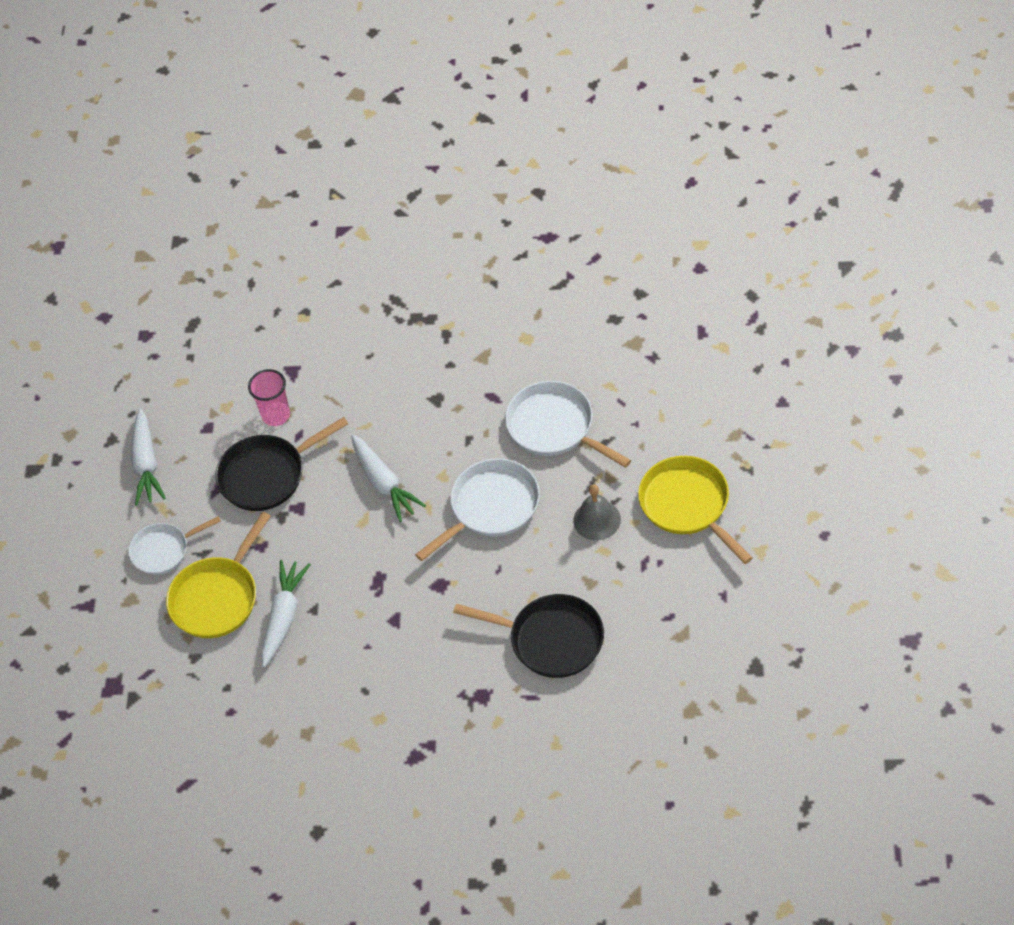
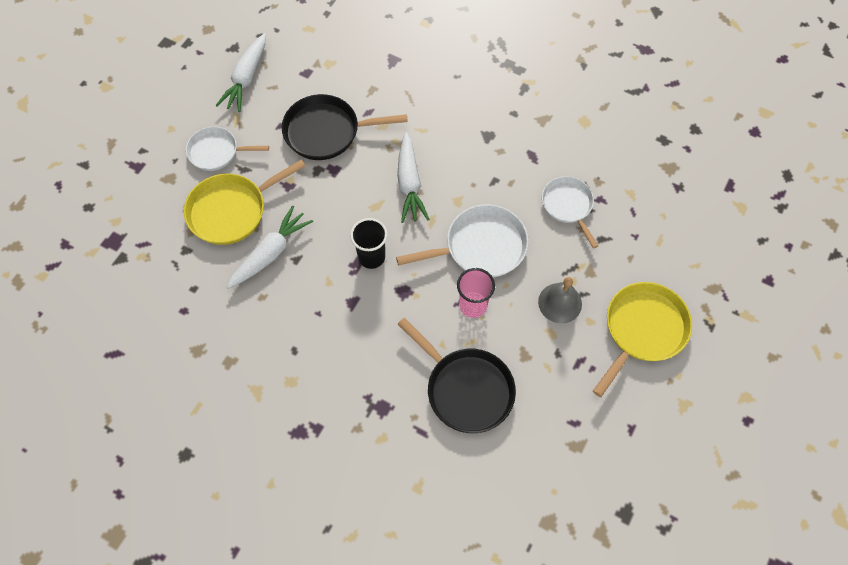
camera: 20 degrees right, 10 degrees up
pink cup [248,369,290,426] -> pink cup moved to [457,268,495,318]
white pan [505,381,631,468] -> white pan [542,176,598,248], size x0.66
yellow pan [638,456,752,564] -> yellow pan turned 45 degrees clockwise [593,282,692,397]
none -> black cup [350,218,388,269]

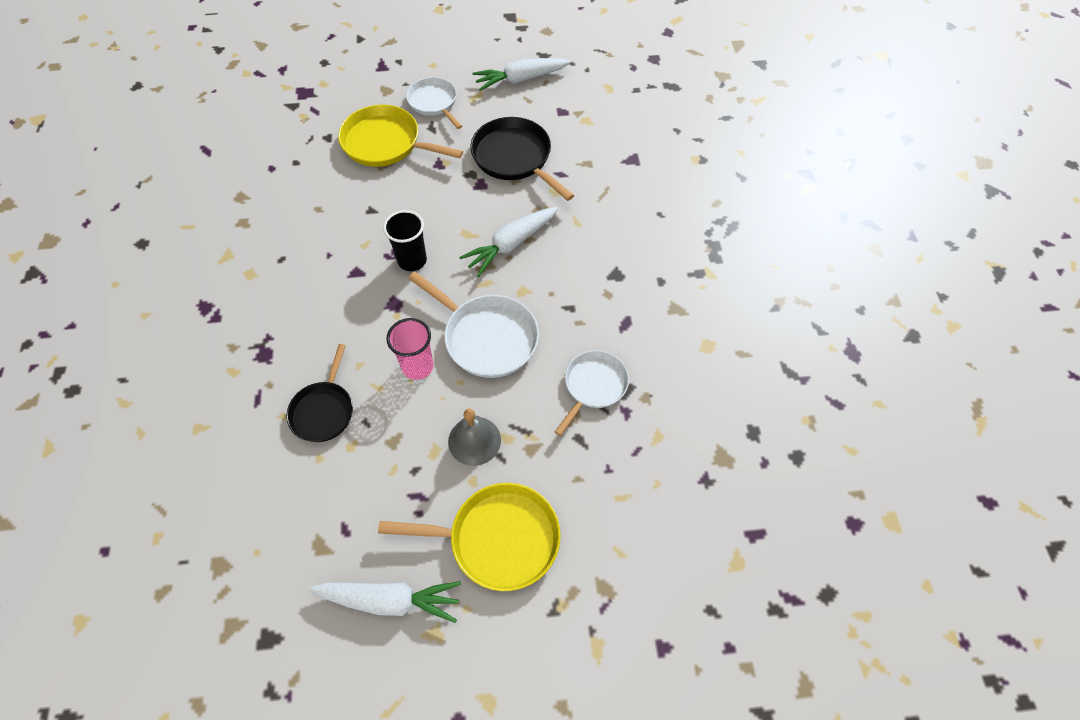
camera: 55 degrees right, 5 degrees down
white carrot [227,206,313,289] -> white carrot moved to [309,581,461,623]
black pan [398,318,516,433] -> black pan [286,344,353,442], size x0.66

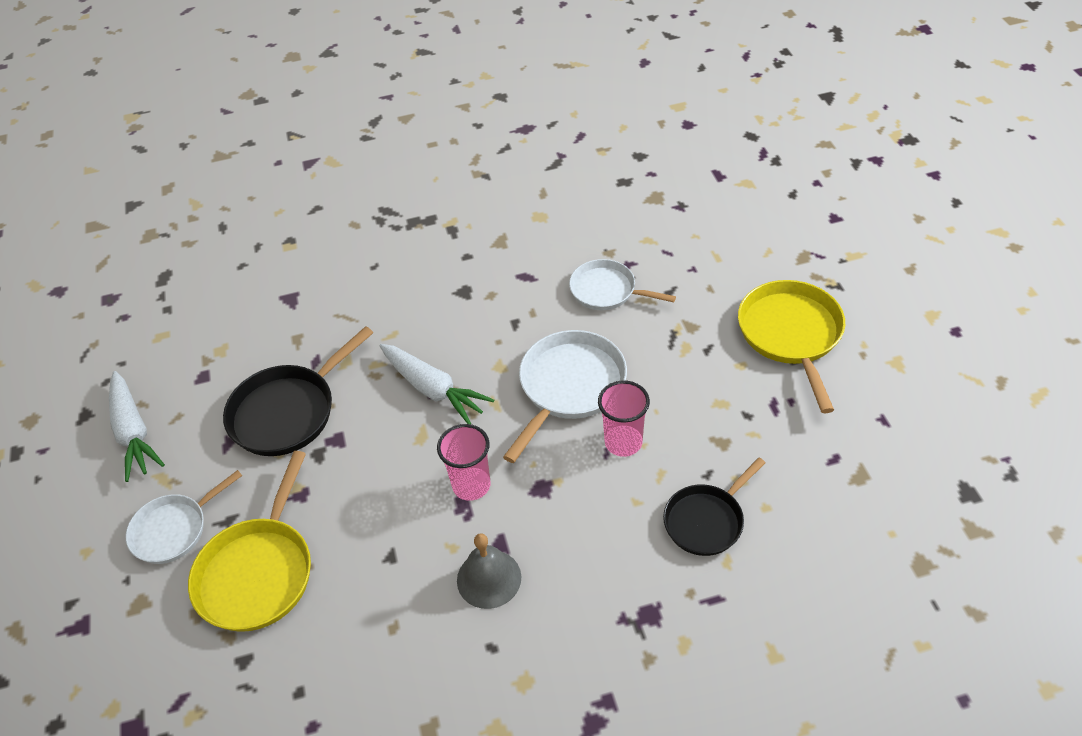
camera: 95 degrees left, 10 degrees down
black pan [286,344,353,442] -> black pan turned 135 degrees clockwise [663,458,766,556]
white carrot [309,581,461,623] -> none
black cup [383,210,427,271] -> pink cup [437,424,491,501]
grey bell [448,408,501,466] -> grey bell moved to [457,533,521,609]

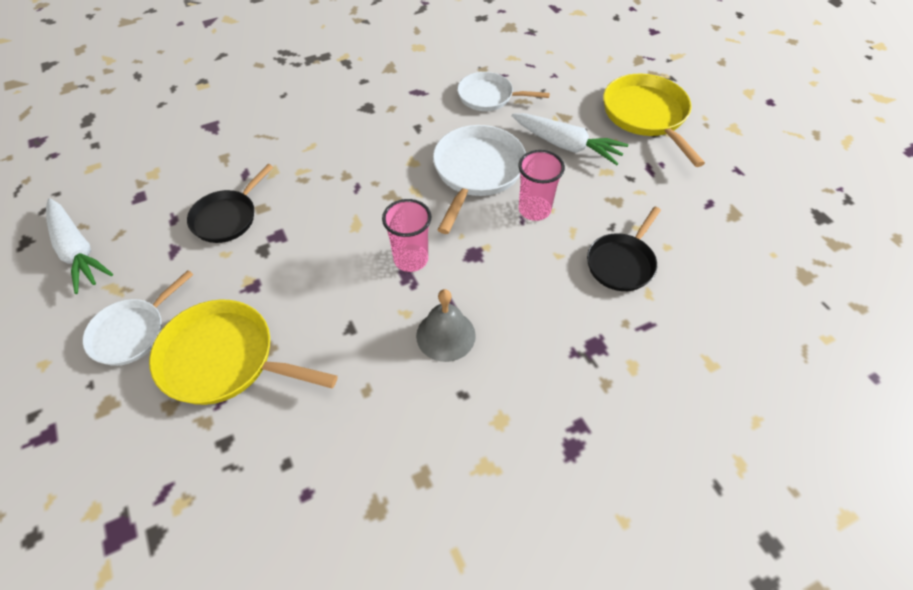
camera: 15 degrees left, 5 degrees up
yellow pan [188,451,311,632] -> yellow pan turned 105 degrees clockwise [149,299,338,405]
black pan [223,326,373,456] -> black pan [187,164,273,243], size x0.66
white carrot [380,344,494,424] -> white carrot moved to [512,113,628,165]

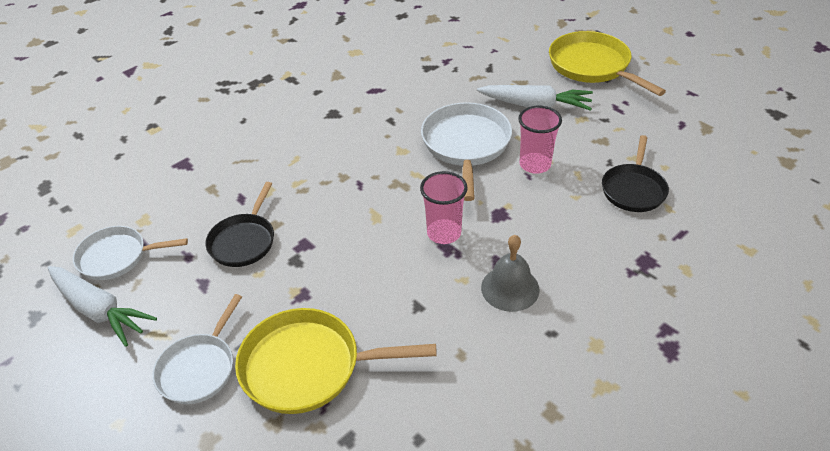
camera: 15 degrees left, 10 degrees down
white pan [457,72,550,111] -> white pan moved to [73,226,188,280]

